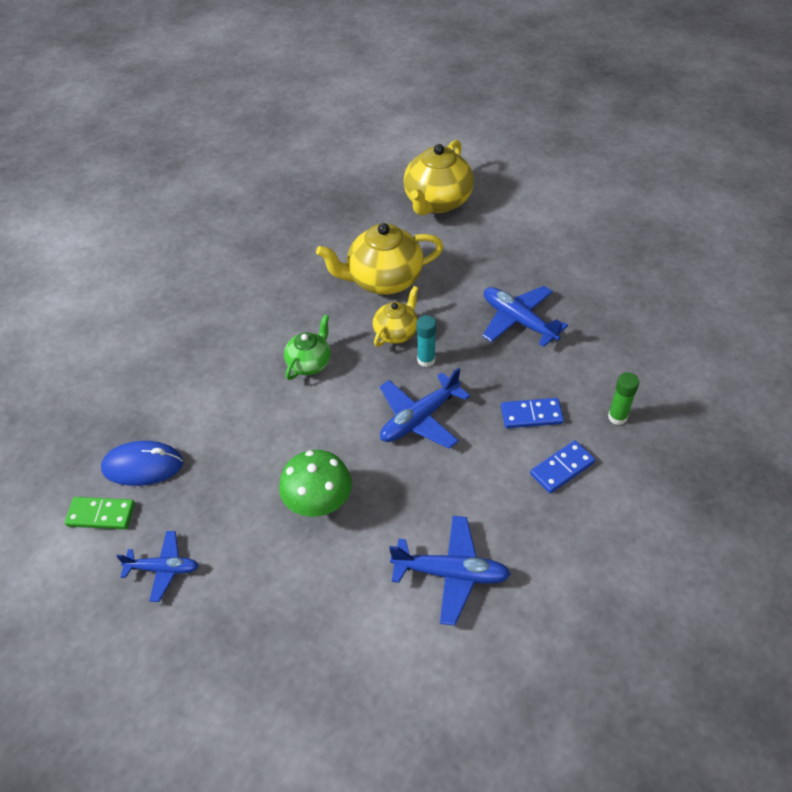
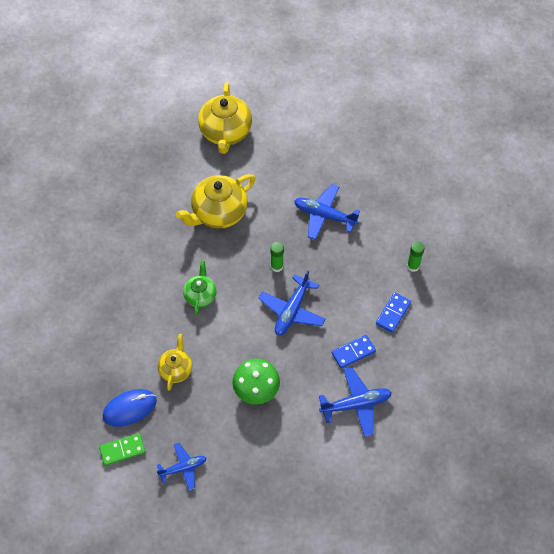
camera: 25 degrees left, 10 degrees up
yellow teapot [373,286,418,347] -> yellow teapot moved to [158,334,192,391]
turquoise glue stick [417,315,436,367] -> green glue stick [270,242,284,272]
blue domino [501,398,564,428] -> blue domino moved to [332,335,376,369]

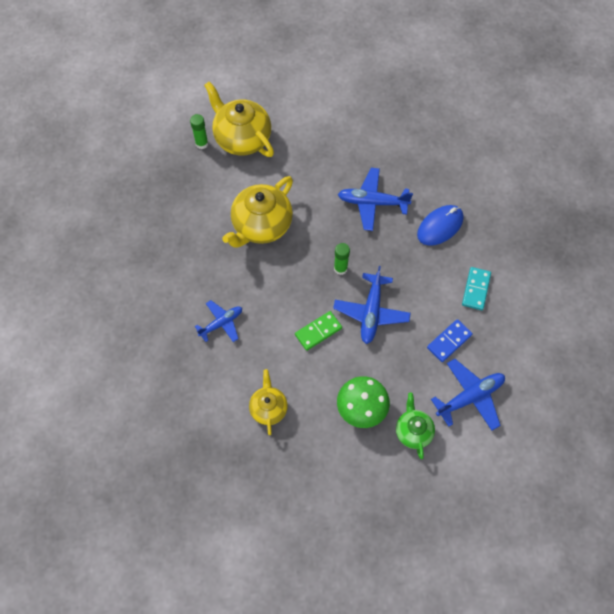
camera: 15 degrees left, 5 degrees up
green domino [99,433,145,466] -> green domino moved to [295,311,342,351]
blue mouse [103,389,157,427] -> blue mouse moved to [417,205,464,246]
blue plane [157,443,207,490] -> blue plane moved to [195,300,242,342]
green teapot [183,260,217,315] -> green teapot moved to [396,392,435,459]
yellow teapot [198,82,252,154] -> yellow teapot turned 150 degrees clockwise [204,81,274,157]
blue domino [376,293,411,333] -> turquoise domino [462,267,491,310]
green glue stick [407,241,425,272] -> green glue stick moved to [190,114,208,149]

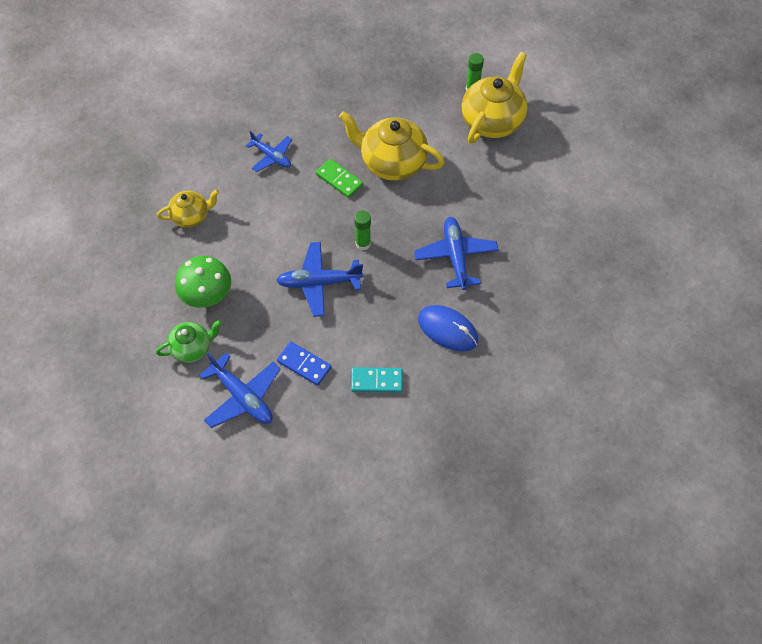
camera: 75 degrees right, 5 degrees down
green domino [295,311,342,351] -> green domino moved to [316,159,363,198]

